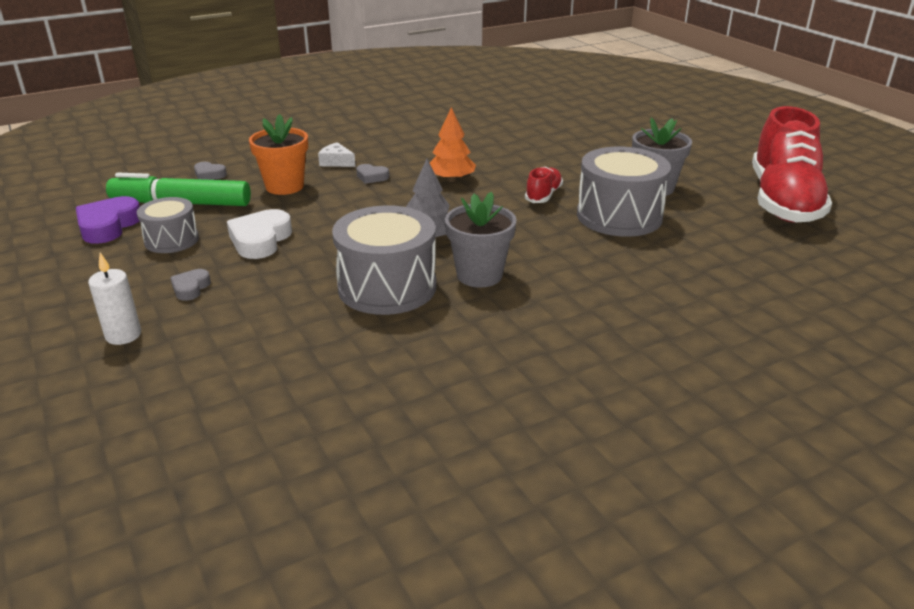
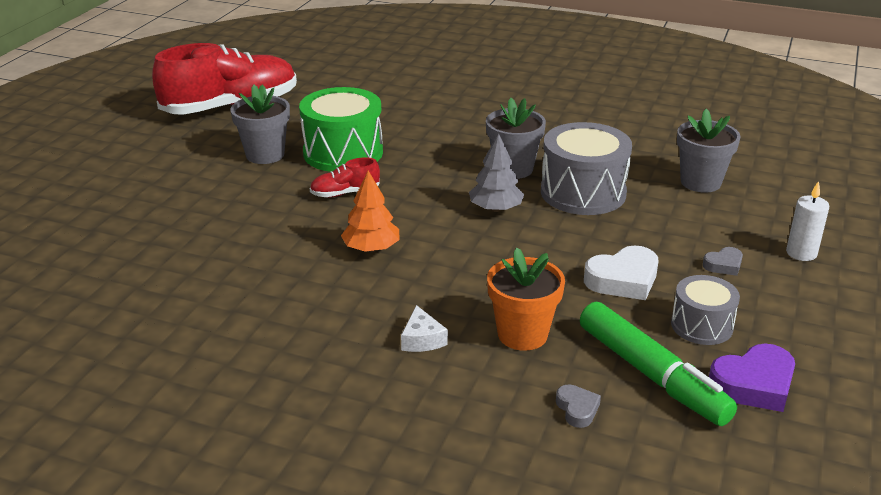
camera: 130 degrees left, 0 degrees up
grey heart [356,164,389,184] -> none
grey drum [577,147,671,237] -> green drum [299,87,383,172]
none -> grey flower pot [677,109,741,193]

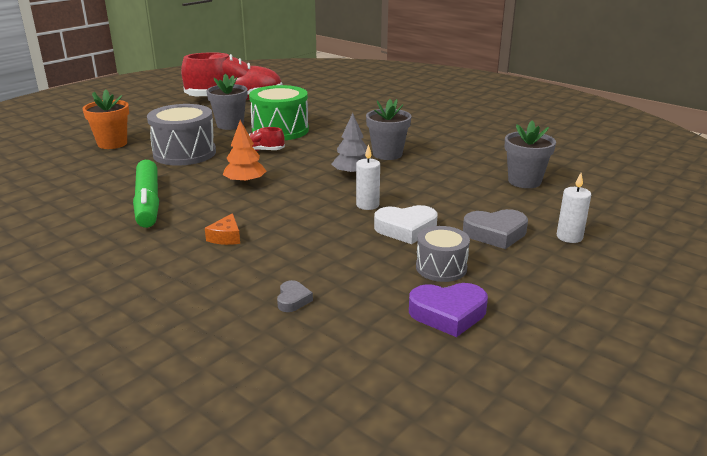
camera: 20 degrees right, 5 degrees down
white cheese [401,305,448,352] -> orange cheese [205,213,240,245]
orange flower pot [487,247,565,351] -> orange flower pot moved to [83,90,129,149]
grey drum [541,122,632,215] -> grey drum moved to [147,104,216,166]
green marker [580,302,737,426] -> green marker moved to [133,160,159,228]
grey heart [703,247,743,276] -> grey heart [463,209,528,249], size x1.83
none -> white candle [356,144,380,210]

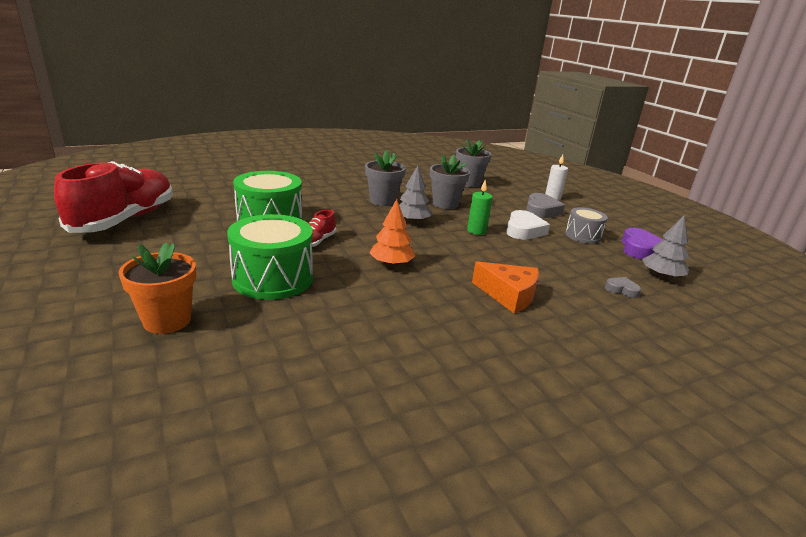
camera: 70 degrees left, 0 degrees up
green marker [133,160,159,228] -> none
grey drum [147,104,216,166] -> green drum [227,214,313,300]
orange cheese [205,213,240,245] -> orange cheese [472,262,539,313], size x1.70
grey flower pot [206,74,248,130] -> grey flower pot moved to [430,155,470,209]
white candle [356,144,380,210] -> green candle [467,180,493,235]
none -> grey tree [642,215,689,279]

